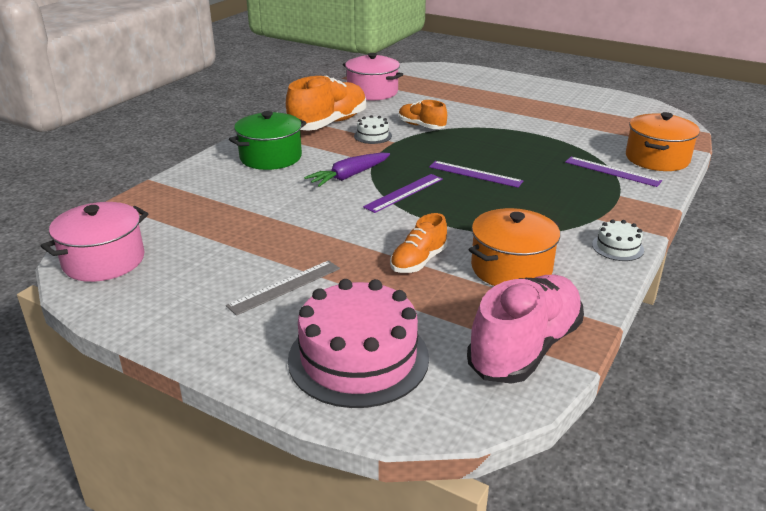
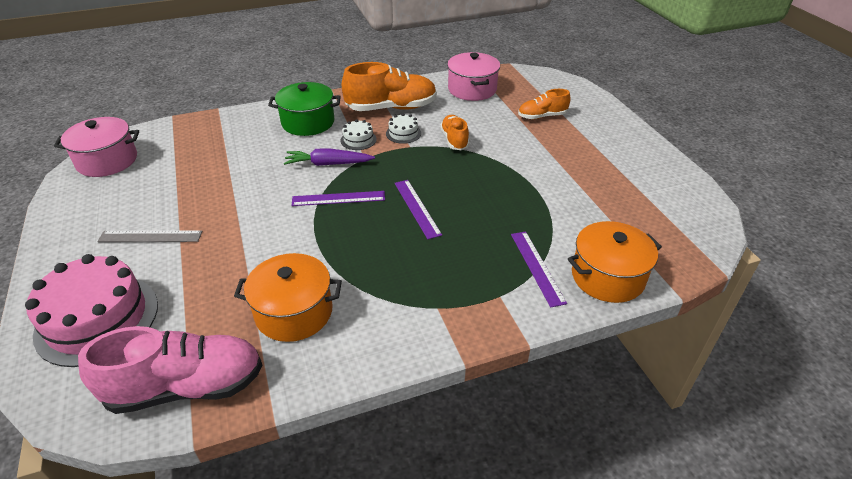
camera: 40 degrees right, 10 degrees up
orange shoe [390,213,447,273] -> orange shoe moved to [518,89,571,119]
white cake [592,219,644,261] -> white cake moved to [341,119,377,150]

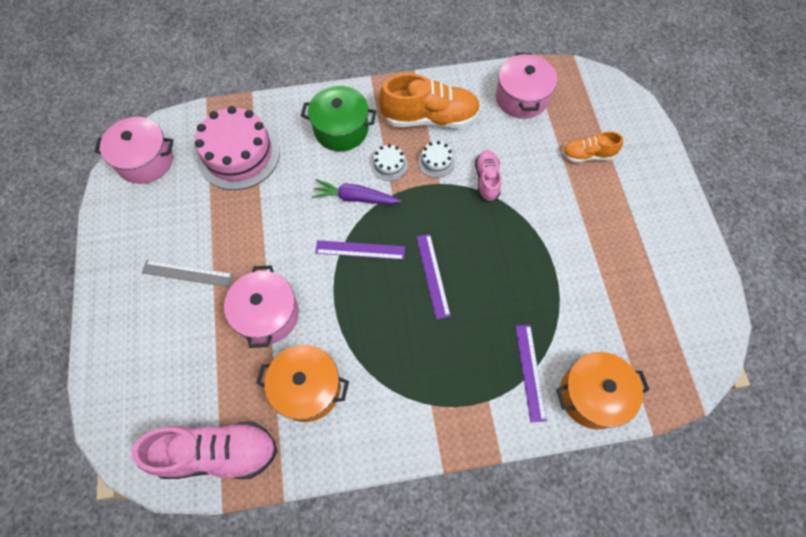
camera: 10 degrees right, 25 degrees up
pink cake [25,254,158,367] -> pink cake moved to [195,106,280,190]
orange shoe [440,115,469,150] -> pink shoe [475,150,501,202]
none -> pink pot [224,265,299,348]

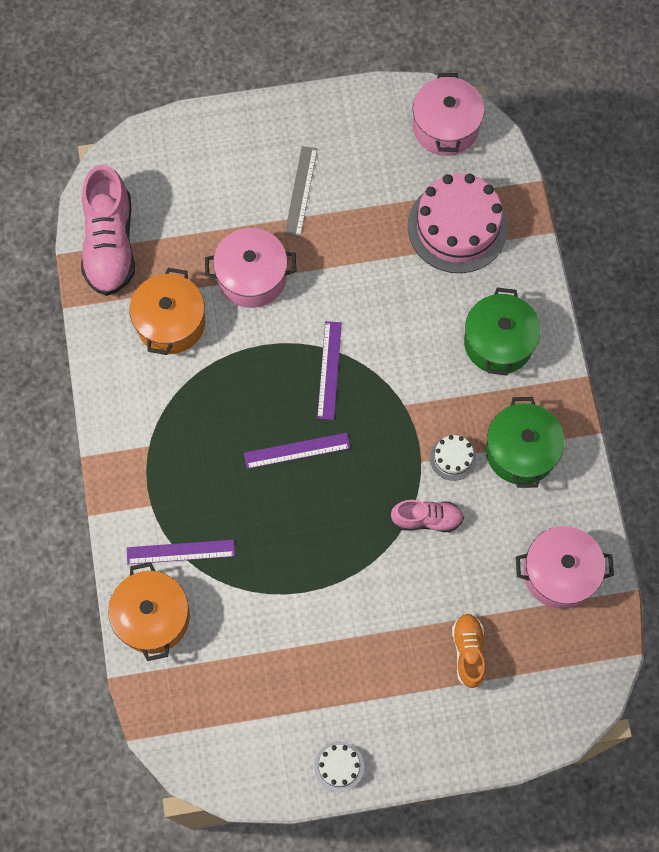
camera: 90 degrees right, 5 degrees up
purple carrot [312,179,402,205] -> none
white cake [371,144,408,181] -> white cake moved to [314,741,364,792]
orange shoe [379,73,481,128] -> green pot [486,397,565,488]

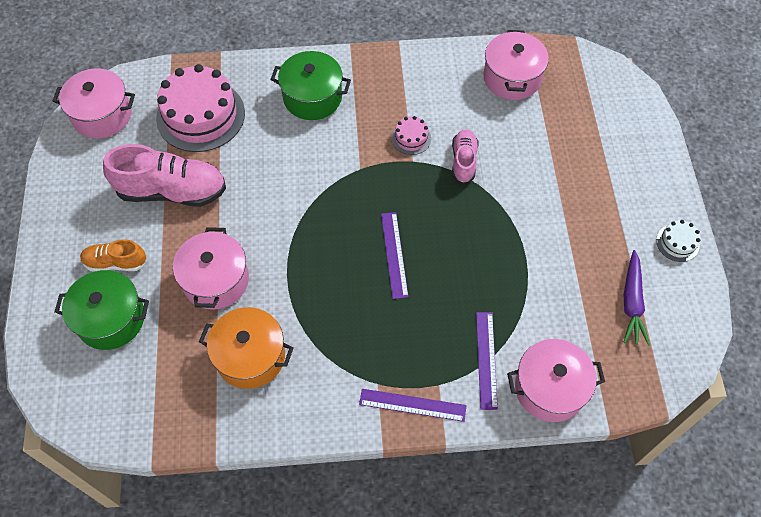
camera: 85 degrees left, 10 degrees down
pink shoe [81,164,135,296] -> pink shoe moved to [103,144,226,207]
orange pot [108,562,190,661] -> pink pot [507,339,605,422]
grey ruler [284,146,317,238] -> none
purple ruler [317,321,342,420] -> purple ruler moved to [359,389,466,422]
white cake [430,435,476,481] -> pink cake [392,116,431,155]
orange shoe [452,613,486,688] -> orange shoe moved to [80,239,146,272]
green pot [486,397,565,488] -> green pot moved to [54,270,149,350]
none -> purple carrot [623,250,650,346]

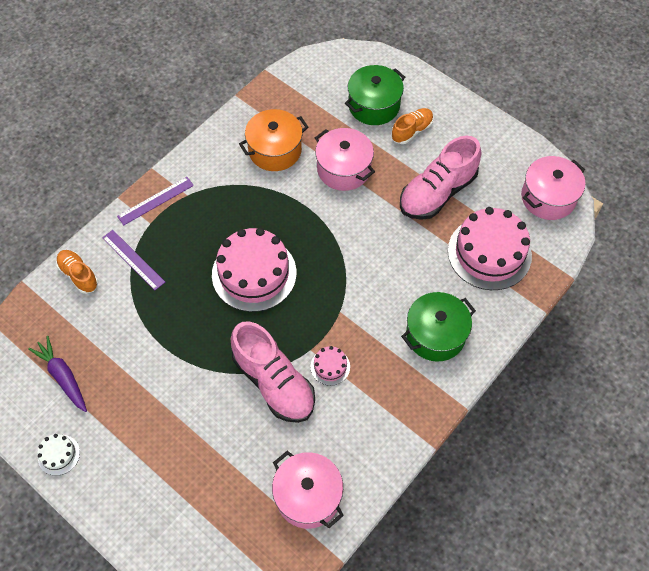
camera: 135 degrees right, 0 degrees up
purple ruler [381,212,408,299] -> pink cake [212,228,296,312]
pink shoe [452,129,479,184] -> pink shoe [231,321,315,423], size x1.81
pink pot [507,339,605,422] -> orange shoe [56,250,98,294]

